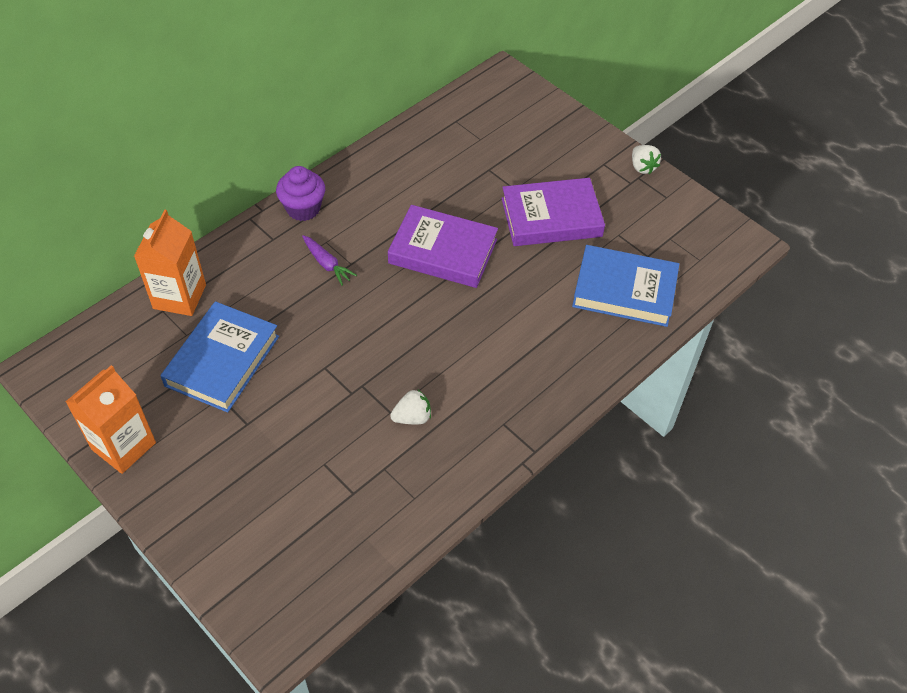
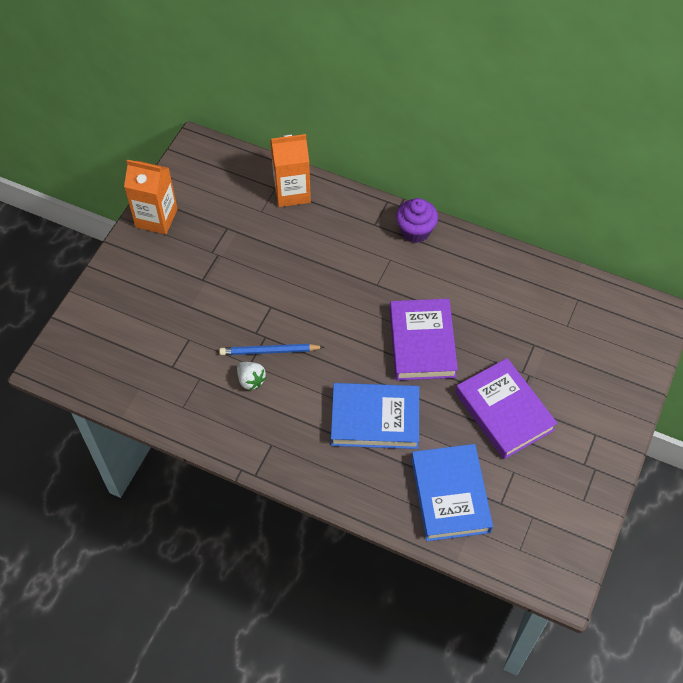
camera: 70 degrees right, 5 degrees up
blue book [161,301,279,412] -> blue book moved to [331,383,419,449]
purple carrot [302,235,357,286] -> none
white strawberry [632,145,661,174] -> none
none -> blue pencil [219,344,324,355]

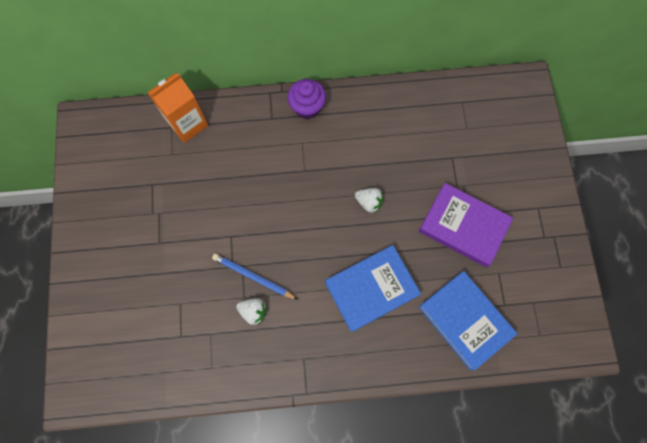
camera: 30 degrees left, 15 degrees up
orange carton [124,160,178,235] -> none
blue pencil [219,344,324,355] -> blue pencil turned 60 degrees clockwise [212,253,298,300]
purple book [390,299,458,381] -> white strawberry [355,188,384,213]

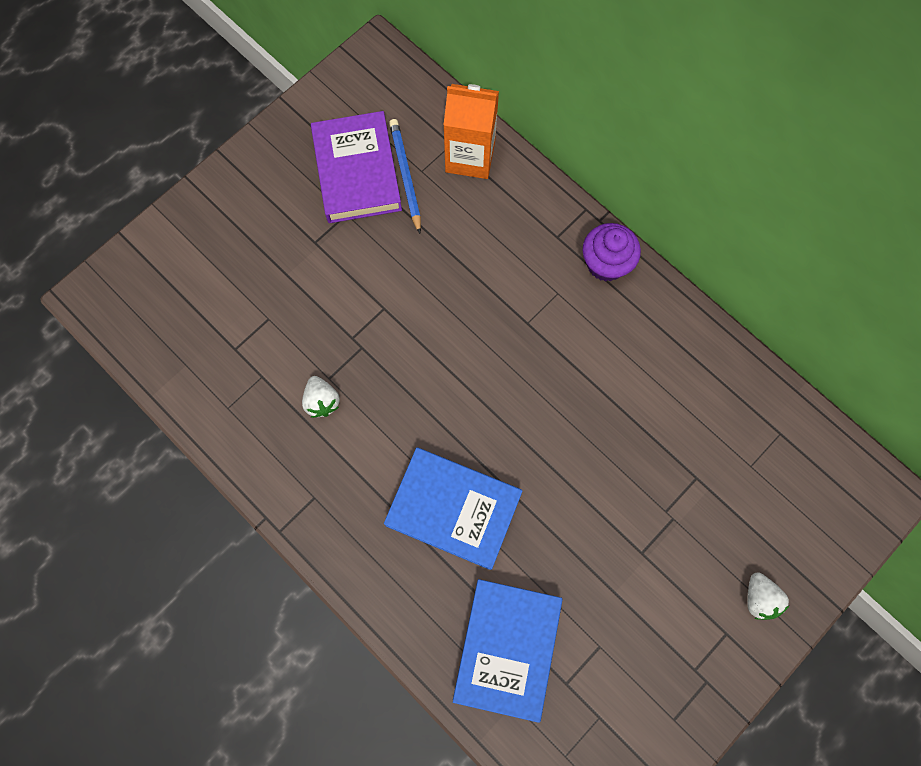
camera: 50 degrees right, 0 degrees up
blue pencil [212,253,298,300] -> blue pencil moved to [389,119,421,234]
white strawberry [355,188,384,213] -> white strawberry moved to [747,572,789,620]
purple book [419,183,513,267] -> purple book moved to [311,111,402,223]

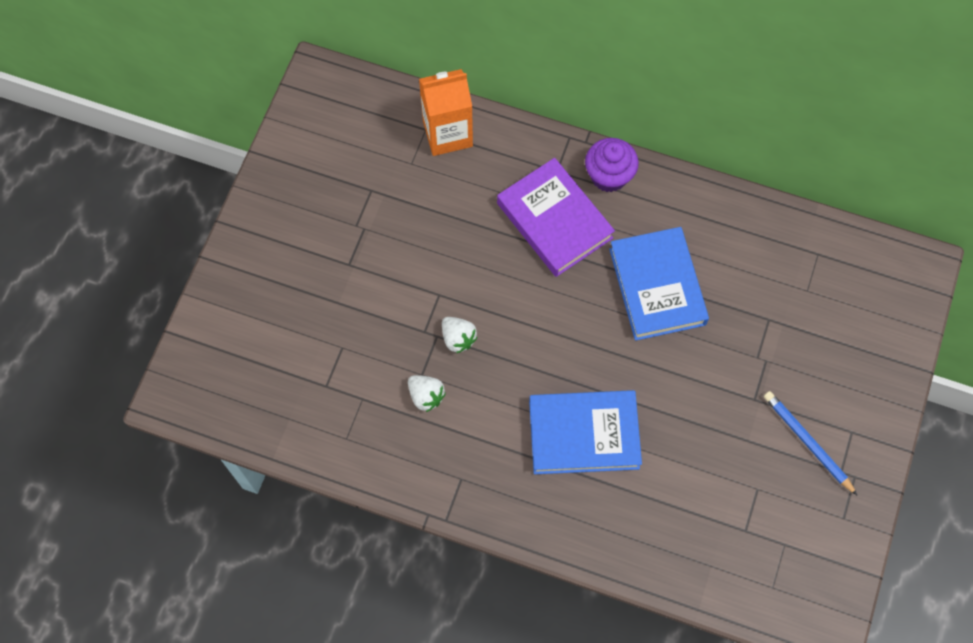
camera: 25 degrees left, 5 degrees down
purple book [311,111,402,223] -> purple book moved to [497,158,615,277]
blue pencil [389,119,421,234] -> blue pencil moved to [764,391,858,496]
blue book [453,579,562,723] -> blue book moved to [609,227,709,341]
white strawberry [747,572,789,620] -> white strawberry moved to [442,317,478,353]

